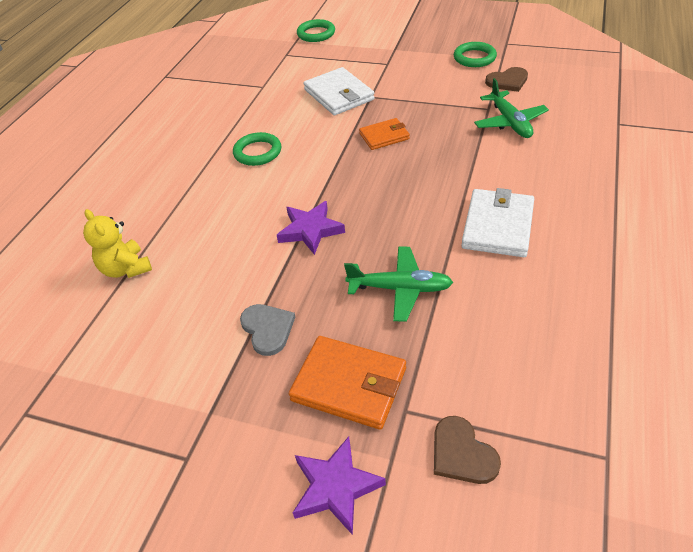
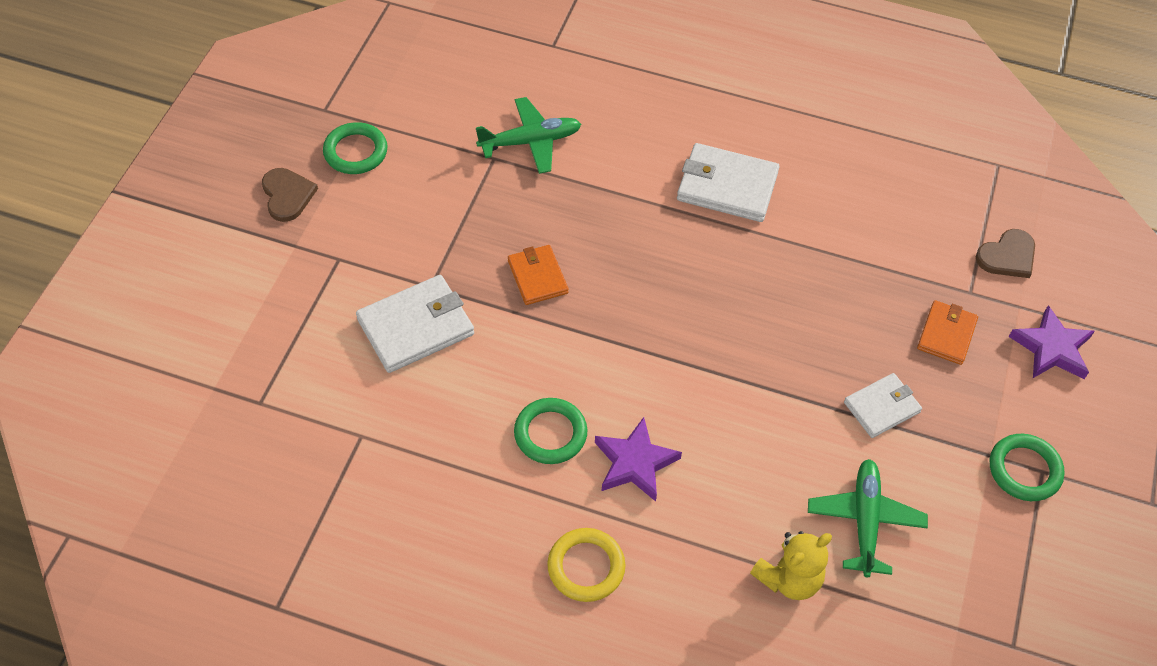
camera: 95 degrees left, 10 degrees up
grey heart [240,304,295,356] -> white wallet [844,373,922,438]
purple star [277,201,345,255] -> purple star moved to [595,417,682,501]
orange wallet [289,336,406,430] -> orange wallet [917,300,978,365], size x0.62
green ring [297,19,335,42] -> green ring moved to [990,434,1065,501]
green plane [344,246,453,322] -> green plane moved to [808,459,928,577]
brown heart [485,67,528,92] -> brown heart moved to [262,168,318,222]
none -> yellow ring [547,528,626,602]

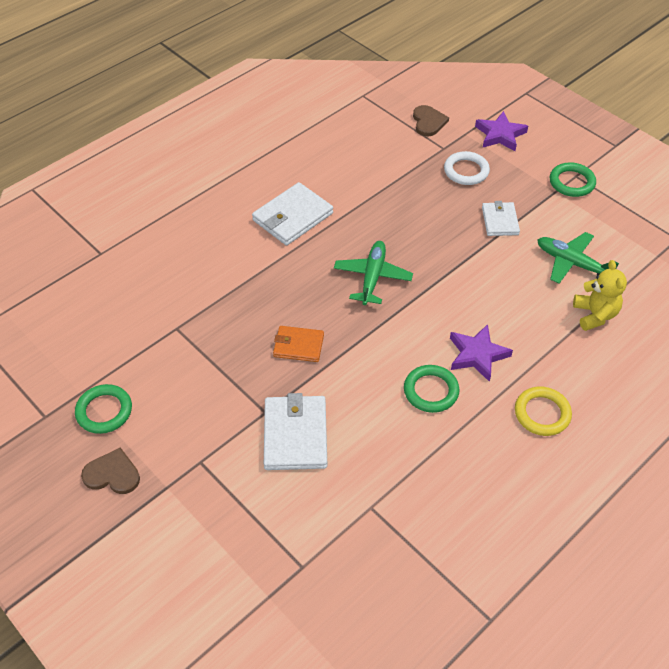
camera: 60 degrees left, 5 degrees down
green plane [476,97,581,174] -> green plane moved to [334,241,413,305]
orange wallet [917,300,978,365] -> white ring [444,151,490,185]

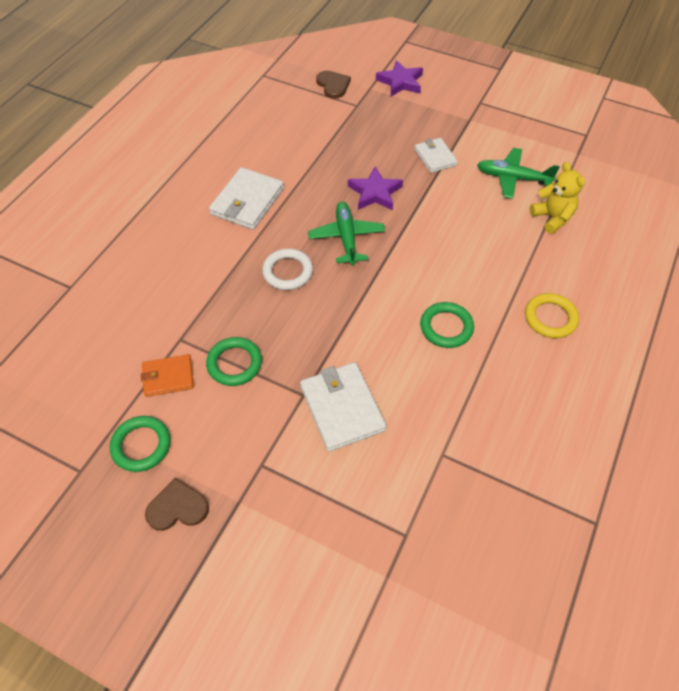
camera: 20 degrees left, 5 degrees up
orange wallet [273,326,324,362] -> orange wallet moved to [141,354,194,397]
white ring [444,151,490,185] -> white ring moved to [262,249,313,290]
purple star [450,324,513,382] -> purple star moved to [348,166,403,210]
green ring [550,162,596,197] -> green ring moved to [206,337,262,386]

